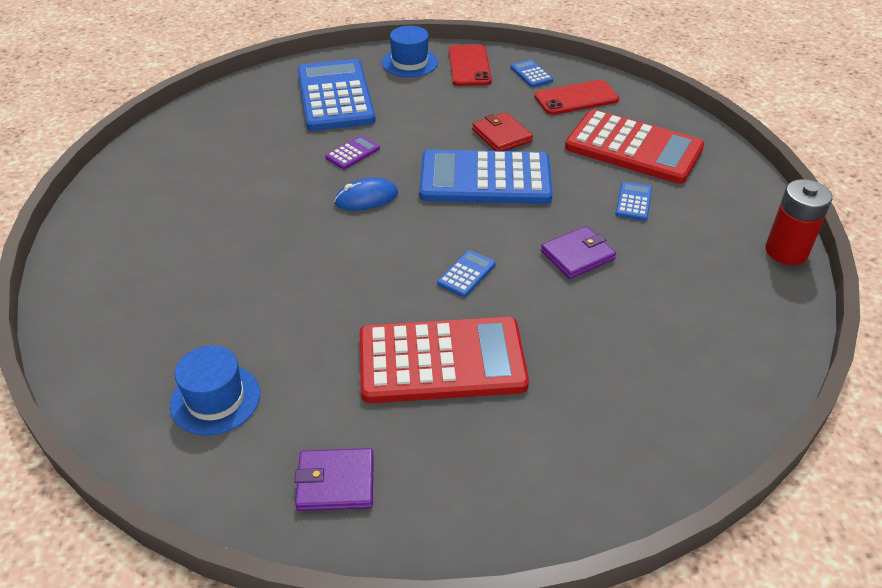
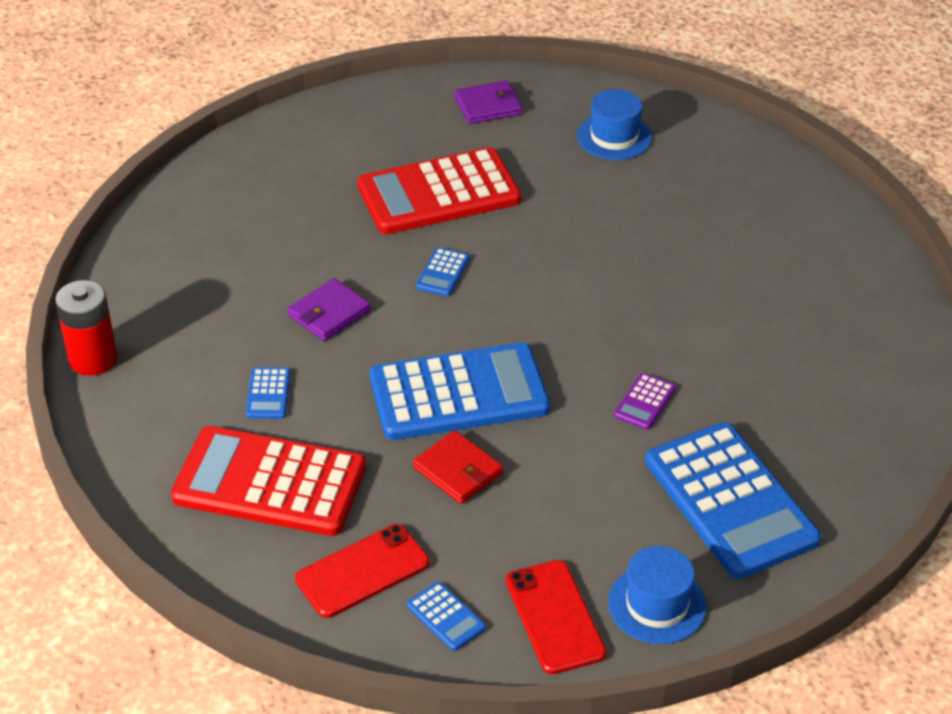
camera: 165 degrees right, 0 degrees up
blue mouse [334,178,398,211] -> none

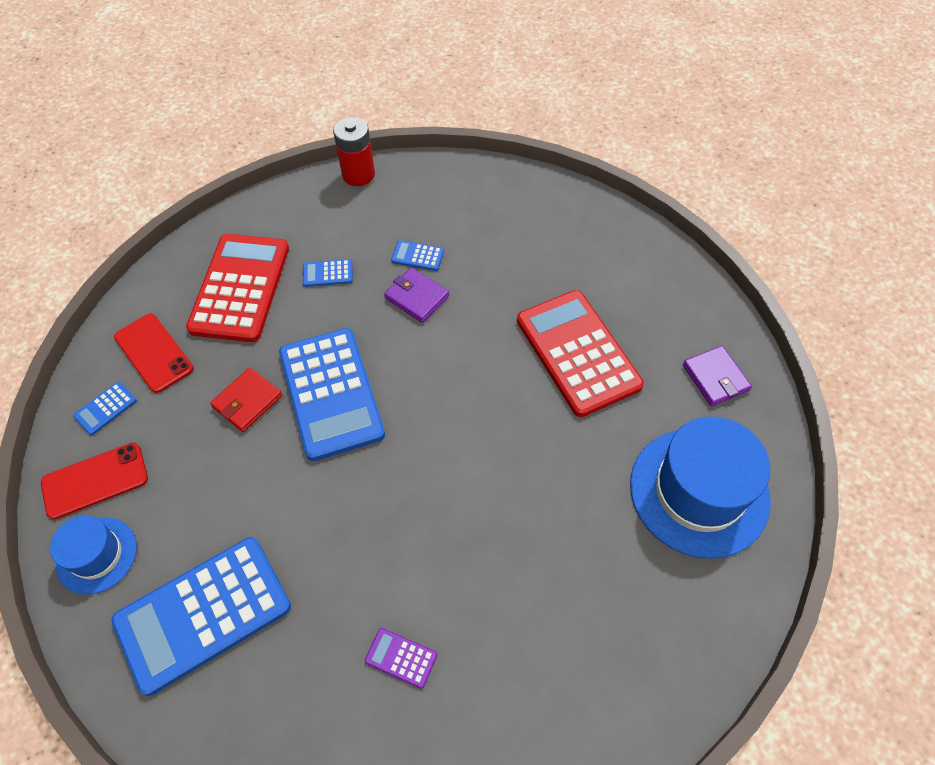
camera: 85 degrees right, 15 degrees up
blue calculator [416,247,470,296] -> blue calculator moved to [391,240,444,271]
blue hat [577,89,652,160] -> blue hat [630,416,771,559], size x1.82
purple calculator [614,373,676,430] -> purple calculator moved to [365,628,437,689]

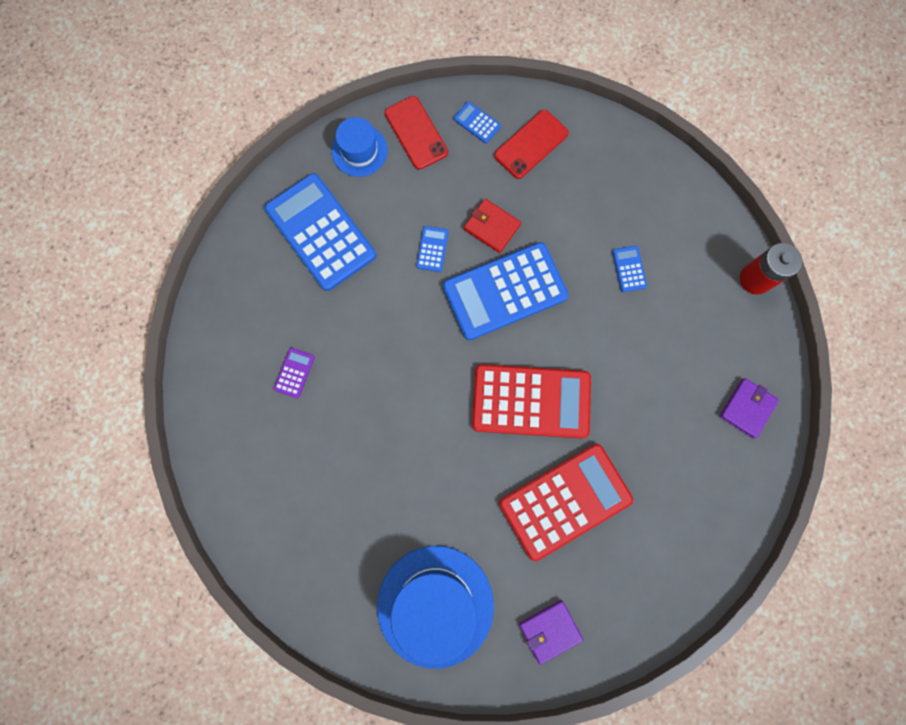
camera: 85 degrees right, 20 degrees up
red calculator [186,234,289,342] -> red calculator moved to [472,364,591,438]
purple wallet [384,268,449,323] -> purple wallet moved to [720,378,779,439]
blue calculator [391,240,444,271] -> blue calculator moved to [416,226,449,272]

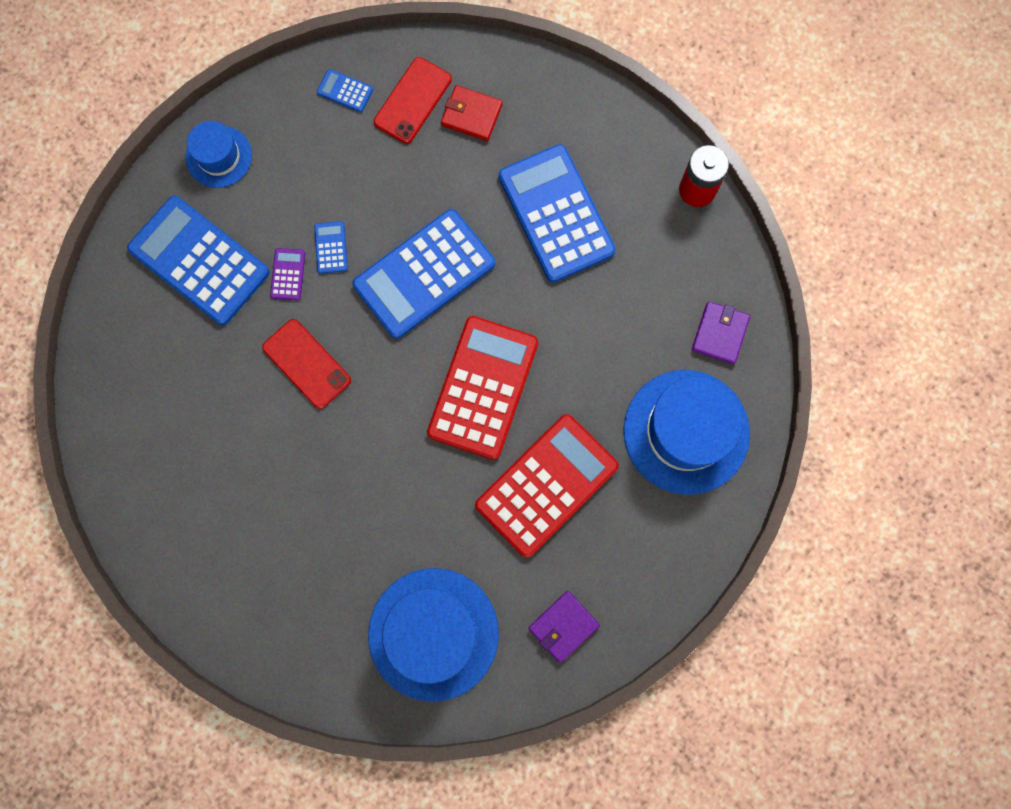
camera: 15 degrees left, 0 degrees up
purple calculator [274,348,315,398] -> purple calculator moved to [270,248,305,300]
red phone [385,96,448,170] -> red phone moved to [262,319,351,409]
red wallet [464,199,521,253] -> red wallet moved to [441,85,503,141]
red calculator [472,364,591,438] -> red calculator turned 60 degrees counterclockwise [427,316,538,460]
blue calculator [612,246,647,292] -> blue calculator [499,144,616,282], size x2.48
none -> blue hat [624,370,750,495]

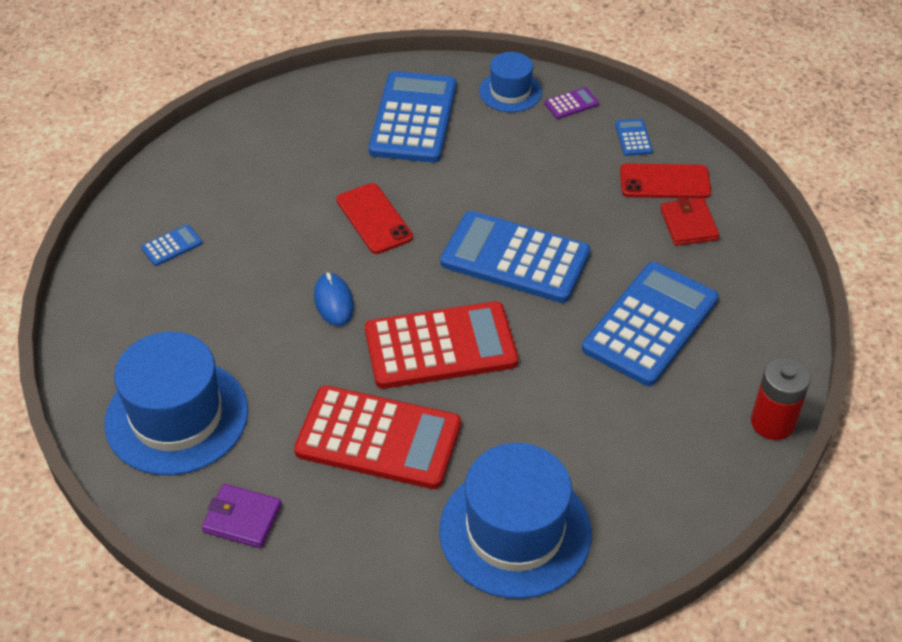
camera: 60 degrees right, 30 degrees down
red phone [262,319,351,409] -> red phone turned 45 degrees counterclockwise [336,183,413,254]
purple calculator [270,248,305,300] -> purple calculator moved to [544,87,599,119]
blue calculator [314,221,348,274] -> blue calculator moved to [141,224,202,266]
purple wallet [692,301,750,364] -> none
none -> blue mouse [314,273,354,326]

